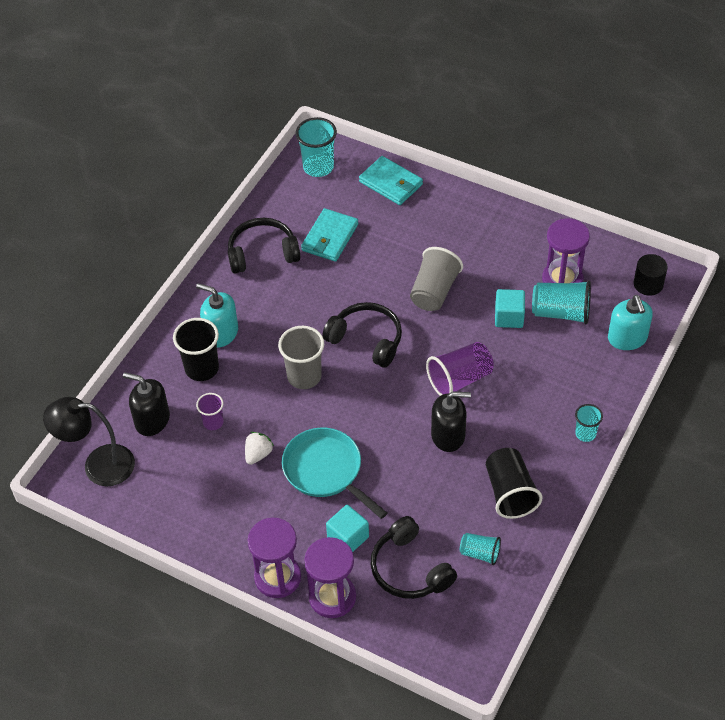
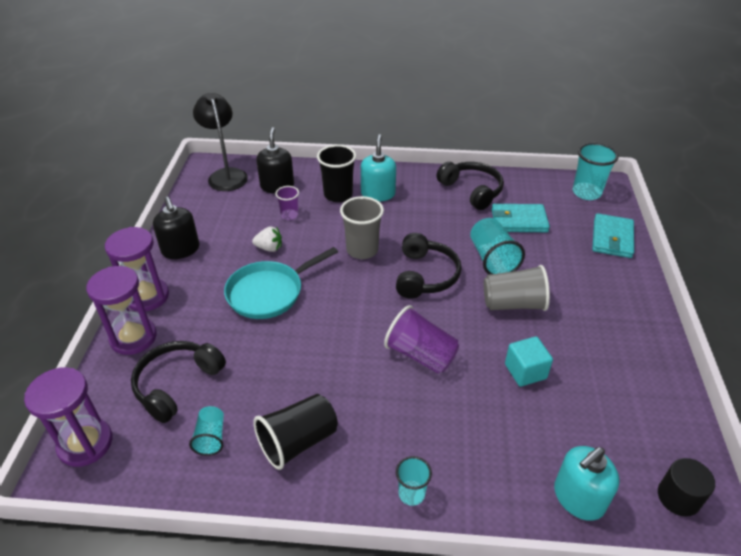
camera: 65 degrees right, 10 degrees down
turquoise pan [282,428,387,519] -> turquoise pan turned 150 degrees counterclockwise [224,247,338,319]
turquoise cube [326,505,369,552] -> none
black soap dispenser [431,392,471,452] -> black soap dispenser moved to [153,197,199,259]
turquoise cup [532,280,591,324] -> turquoise cup moved to [470,218,525,275]
purple hourglass [542,218,590,283] -> purple hourglass moved to [24,367,113,467]

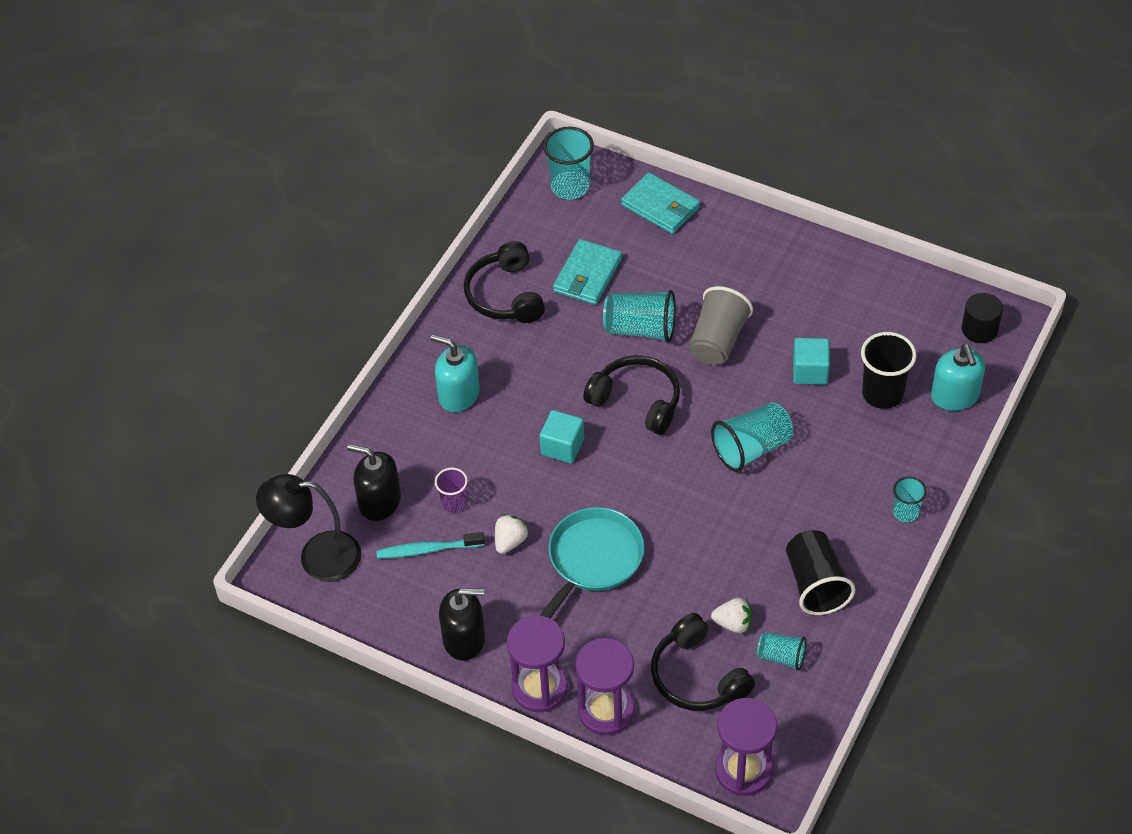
camera: 65 degrees left, 10 degrees up
turquoise pan [224,247,338,319] -> turquoise pan turned 135 degrees counterclockwise [539,507,645,618]
black cup [317,145,356,202] -> black cup moved to [861,332,917,409]
grey cup [340,196,384,259] -> turquoise cube [540,410,584,463]
purple cup [384,305,459,374] -> turquoise cup [711,403,793,472]
black headphones [436,162,504,210] -> black headphones turned 90 degrees counterclockwise [464,241,545,323]
none -> turquoise toothbrush [376,532,485,559]
none -> white strawberry [711,598,752,633]

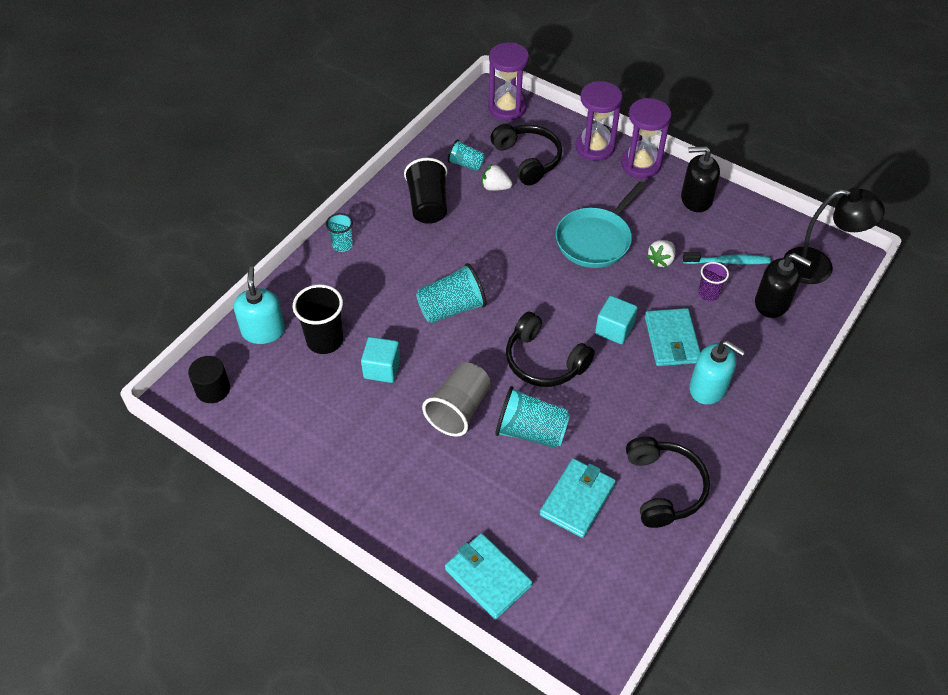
camera: 175 degrees left, 0 degrees up
turquoise cup [543,127,594,200] -> none
none -> turquoise wallet [645,308,700,366]

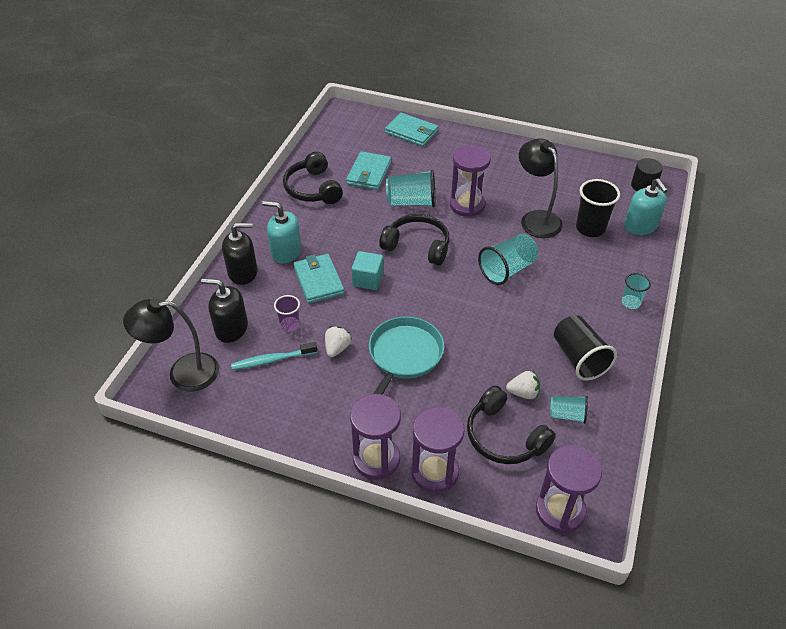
camera: 165 degrees right, 5 degrees down
turquoise cube [361,337,401,383] -> black lamp [519,139,563,238]
grey cup [422,362,491,437] -> purple hourglass [450,145,491,217]
black soap dispenser [681,146,720,212] -> black soap dispenser moved to [222,223,257,285]

